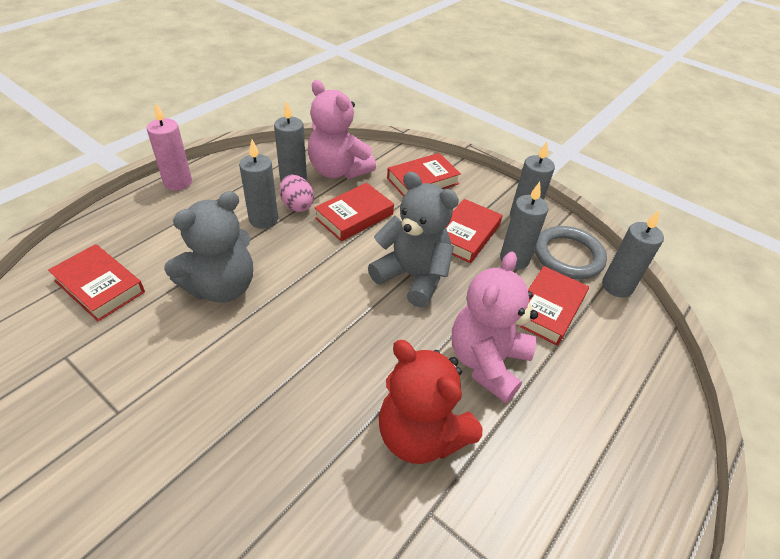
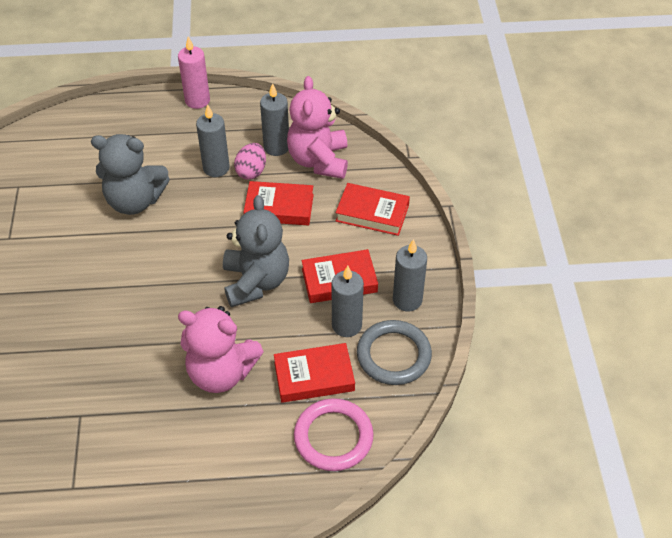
camera: 50 degrees right, 5 degrees up
red book [48,244,145,322] -> none
red teddy bear [379,340,483,464] -> none
pink teddy bear [452,252,538,403] -> pink teddy bear turned 150 degrees counterclockwise [178,306,264,393]
grey candle [602,210,664,298] -> none
none -> pink ring [294,398,374,471]

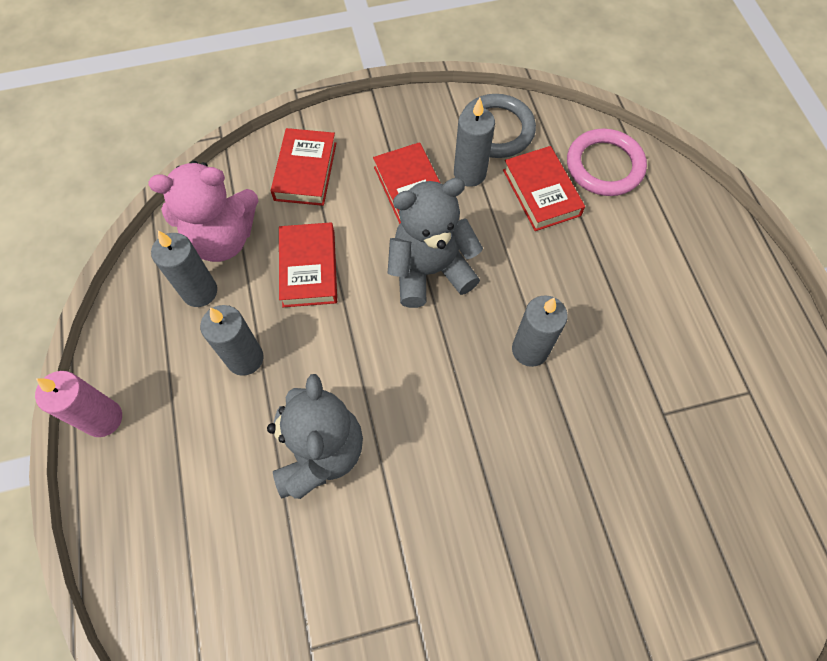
camera: 100 degrees left, 15 degrees up
pink teddy bear [178,306,264,393] -> none
pink egg [234,143,266,180] -> none
grey candle [393,239,427,312] -> grey candle moved to [512,295,568,367]

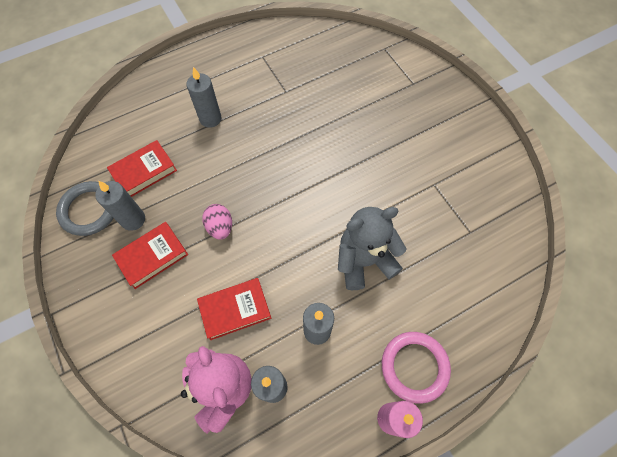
camera: 105 degrees left, 0 degrees up
red book [271,128,336,206] -> none
grey teddy bear [388,178,483,308] -> pink egg [202,204,232,240]
grey candle [512,295,568,367] -> grey candle moved to [186,67,221,128]
pink ring [567,128,647,196] -> pink ring moved to [382,332,451,404]

